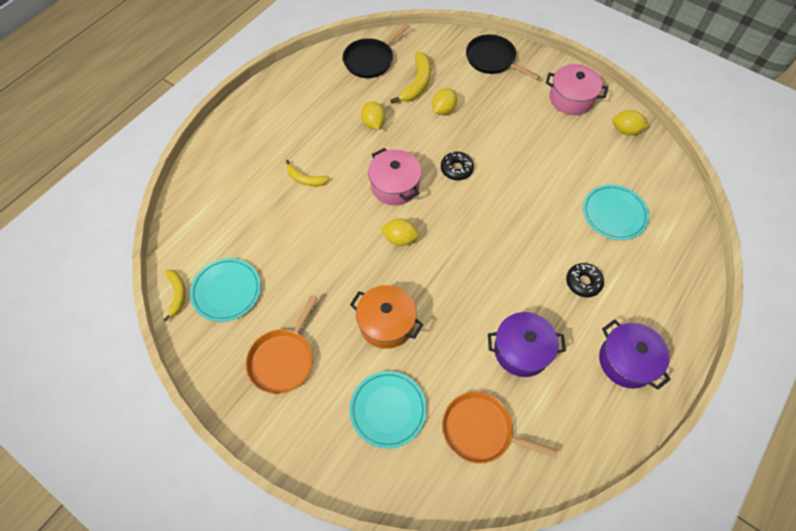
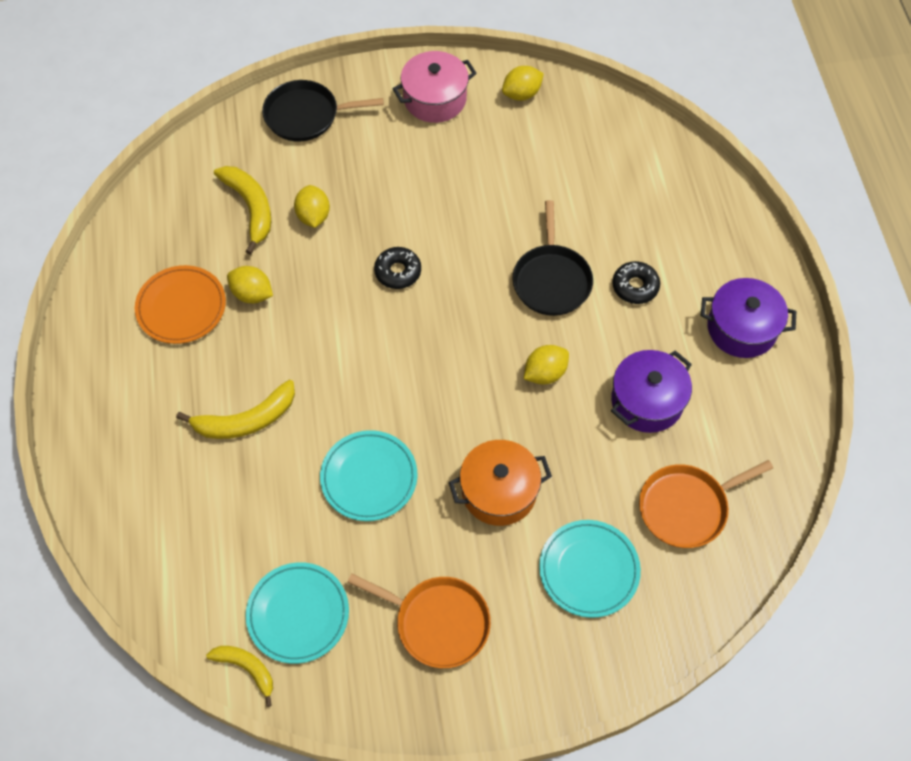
camera: 45 degrees left, 0 degrees up
orange pan [246,295,318,394] -> orange pan turned 45 degrees counterclockwise [347,574,491,668]
yellow banana [286,160,330,186] -> yellow banana [176,380,295,439], size x1.57
black pan [343,24,410,78] -> black pan moved to [512,200,593,316]
pink pot [368,148,422,205] -> none
yellow lemon [381,218,419,246] -> yellow lemon moved to [524,345,569,384]
turquoise plate [583,184,649,240] -> turquoise plate moved to [320,430,417,521]
none -> orange plate [135,265,226,344]

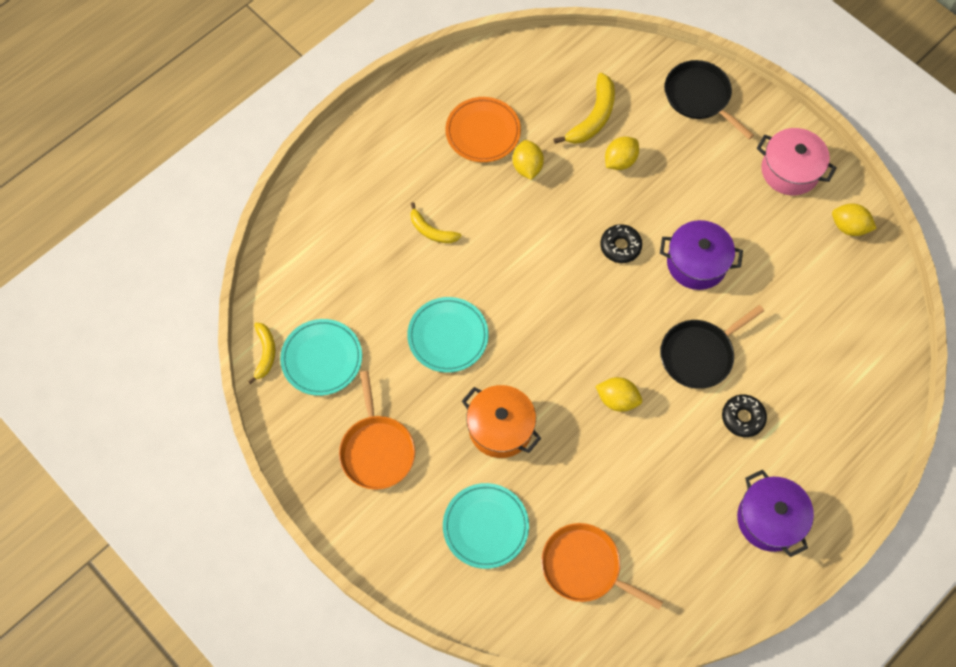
camera: 55 degrees right, 5 degrees up
yellow banana [176,380,295,439] -> yellow banana [411,202,462,243], size x0.63
purple pot [611,350,692,433] -> purple pot moved to [660,220,743,290]

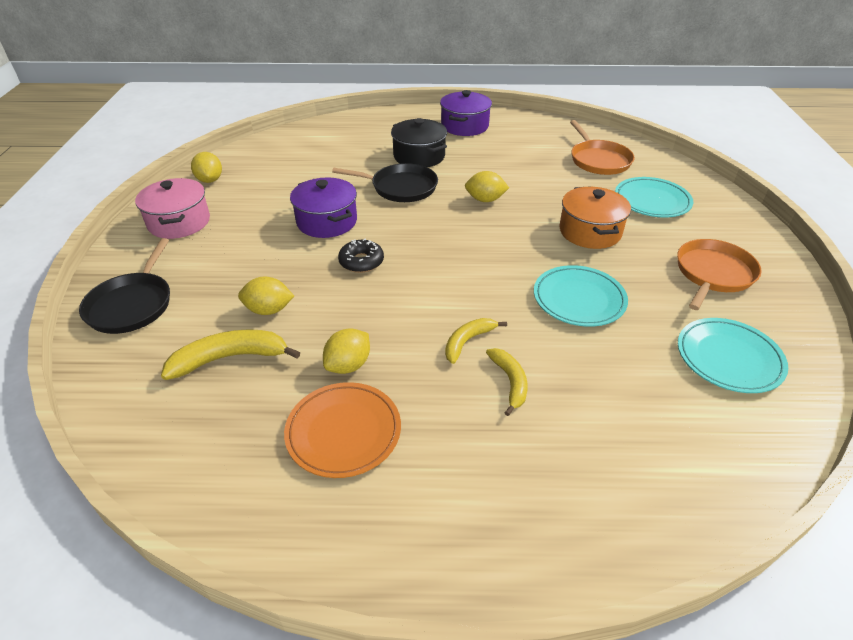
camera: 135 degrees left, 25 degrees down
yellow banana [248,323,276,384] -> yellow banana moved to [445,318,507,364]
yellow lemon [595,377,642,412] -> yellow lemon turned 60 degrees counterclockwise [465,171,509,202]
black donut [722,395,767,437] -> black pot [391,118,447,167]

